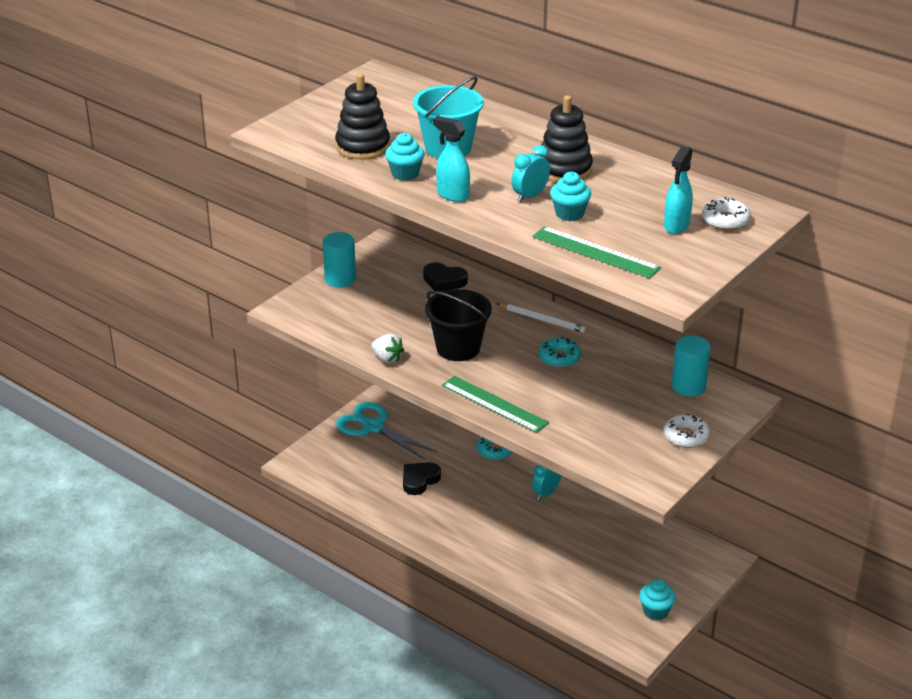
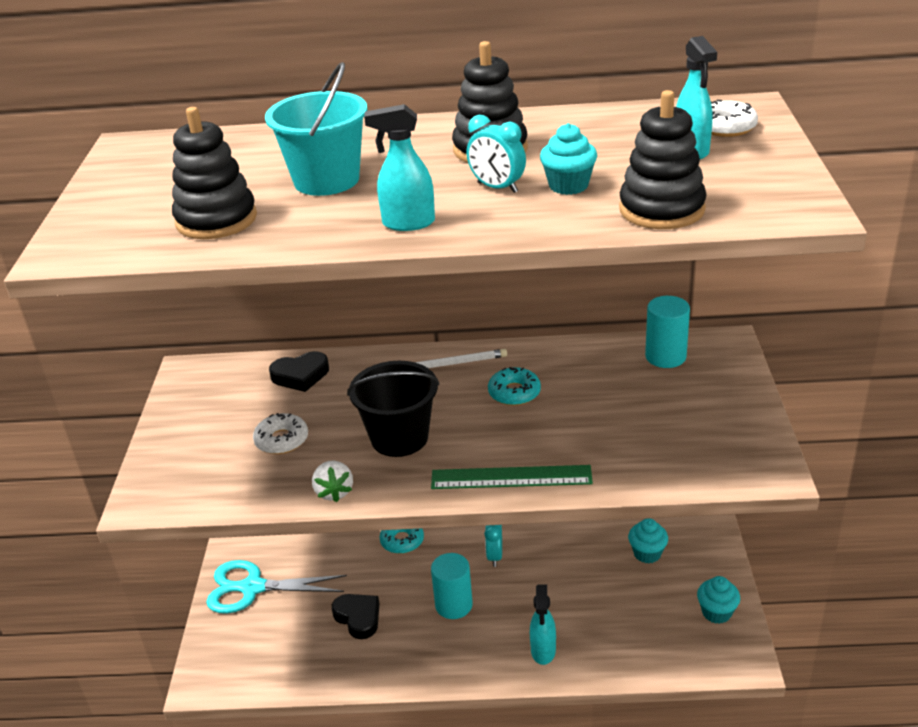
camera: 35 degrees left, 0 degrees up
turquoise cylinder [323,232,356,287] -> turquoise cylinder moved to [431,553,473,619]
white strawberry [371,334,404,363] -> white strawberry turned 75 degrees clockwise [312,461,353,502]
turquoise cupcake [385,133,425,181] -> turquoise cupcake moved to [628,518,668,563]
black heart [403,462,441,495] -> black heart turned 135 degrees clockwise [332,594,379,639]
turquoise clock [511,145,550,202] -> turquoise clock turned 60 degrees counterclockwise [466,115,526,193]
green ruler [532,226,661,278] -> black stacking toy [619,90,707,229]
white donut [664,414,710,448] -> white donut moved to [253,413,308,454]
none -> turquoise spray bottle [530,585,556,665]

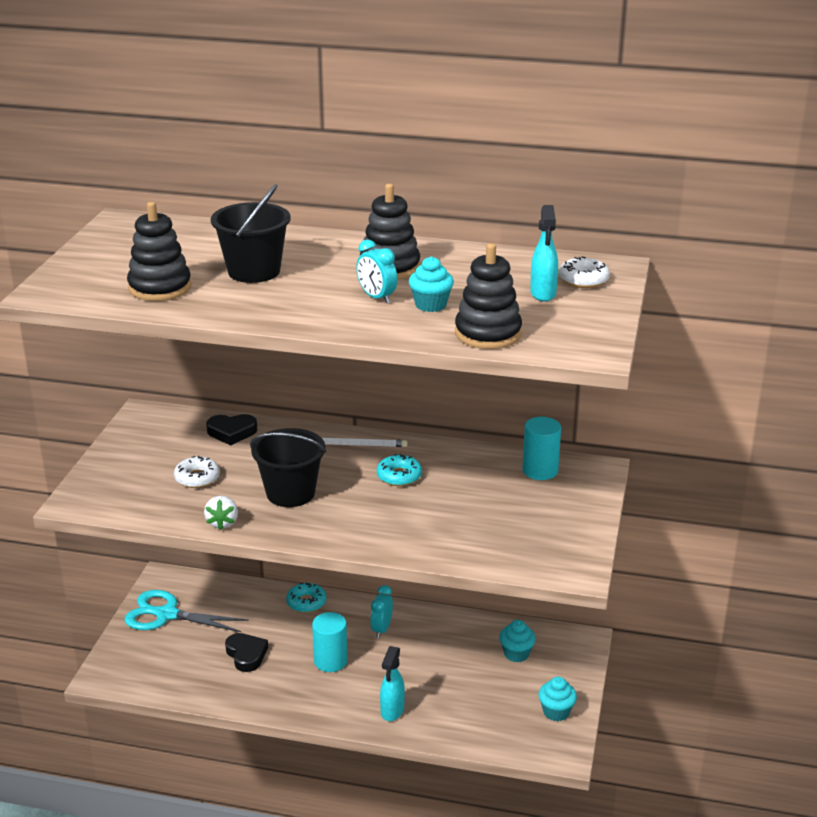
camera: 10 degrees right, 5 degrees down
turquoise bucket [265,62,367,196] -> black bucket [211,184,290,283]
turquoise spray bottle [364,104,435,231] -> none
green ruler [431,465,593,489] -> none

